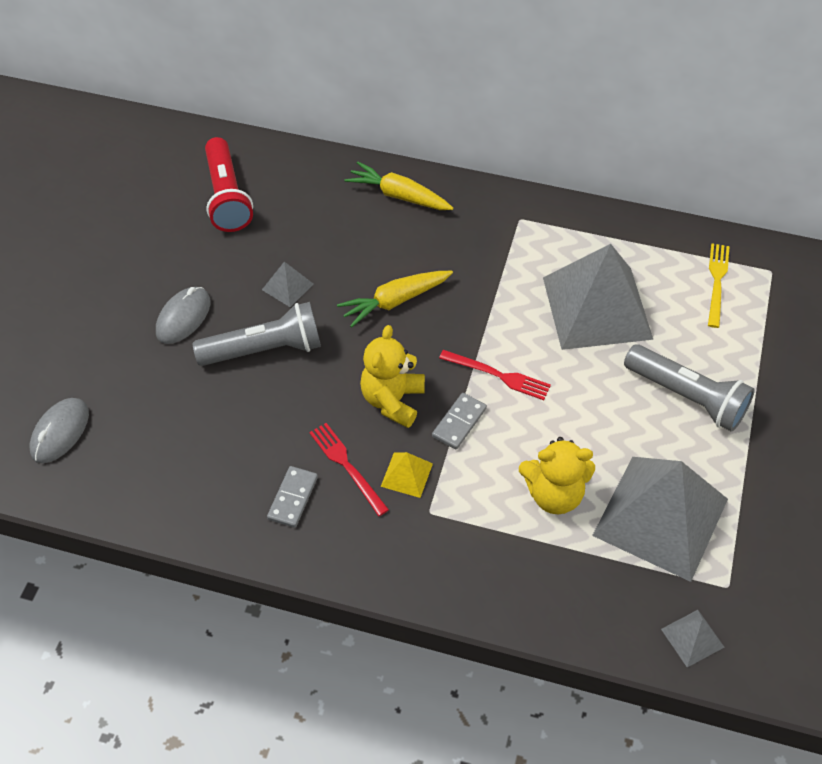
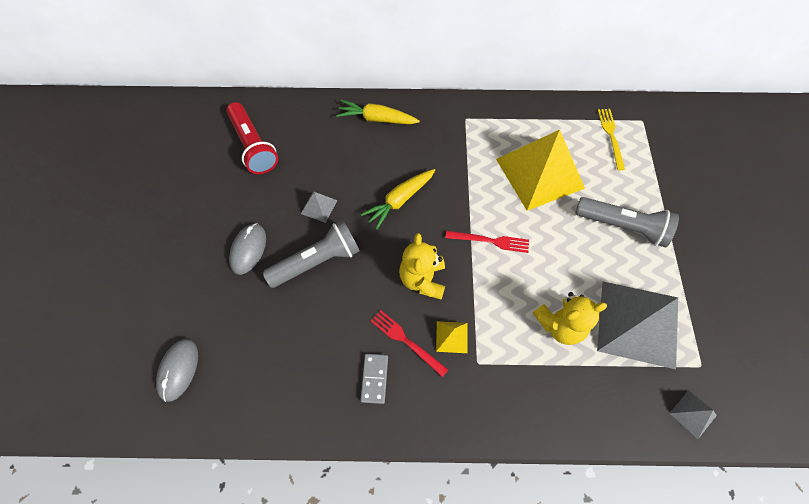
camera: 15 degrees left, 10 degrees up
grey domino [432,393,487,449] -> none
grey pyramid [543,244,653,350] -> yellow pyramid [496,130,585,211]

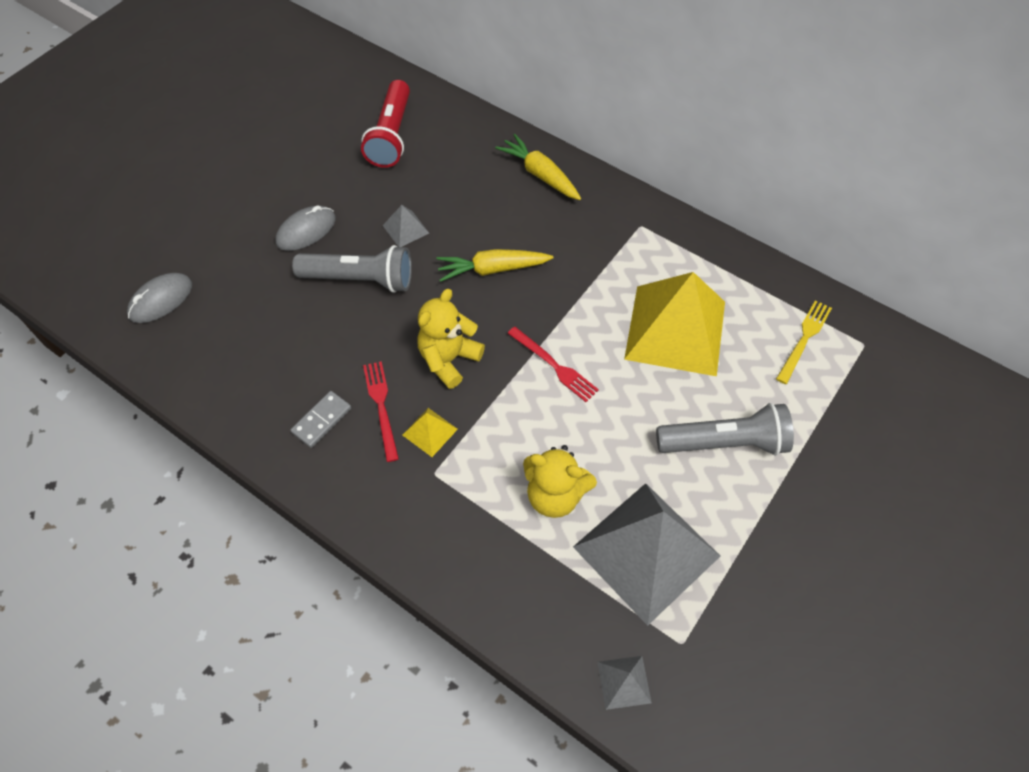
camera: 35 degrees right, 5 degrees down
grey flashlight [575,197,679,247] -> grey flashlight turned 60 degrees counterclockwise [656,403,794,456]

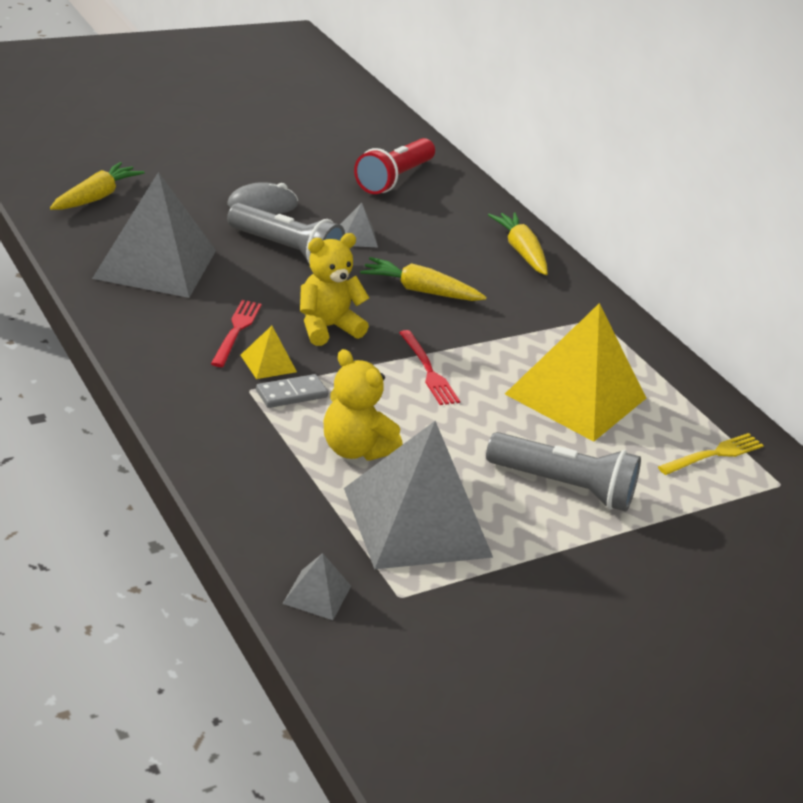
camera: 20 degrees right, 25 degrees down
grey mouse [127,273,192,323] -> yellow carrot [50,162,145,210]
grey domino [290,391,351,448] -> grey domino moved to [256,374,328,408]
none -> grey pyramid [92,172,216,298]

